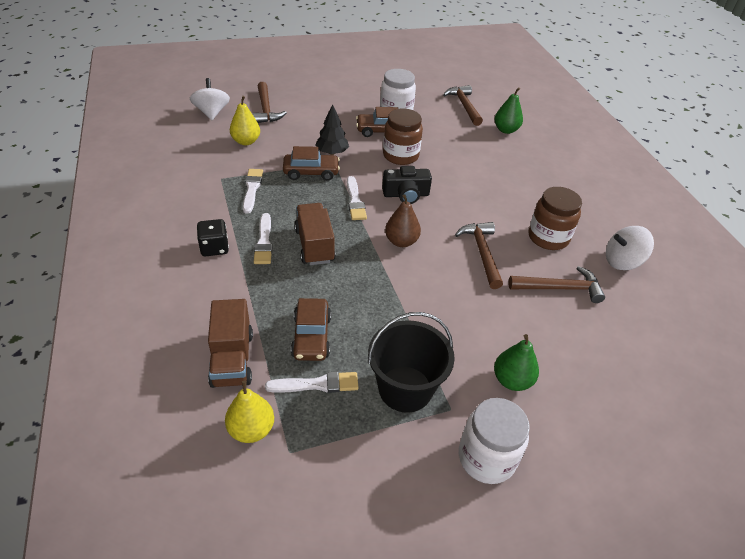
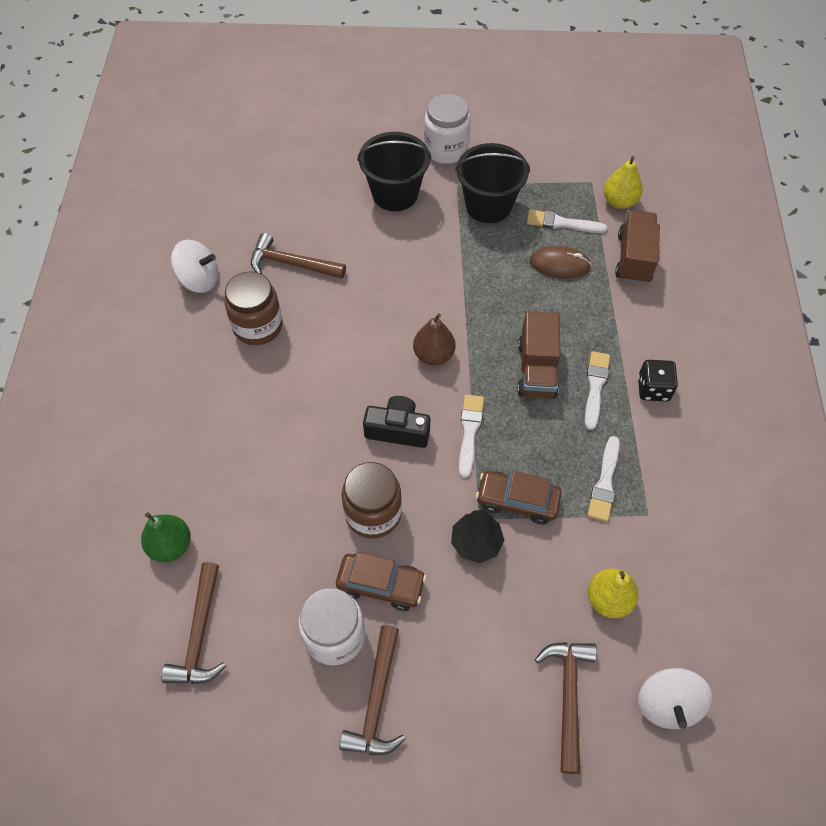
camera: 160 degrees left, 15 degrees up
brown car [291,298,331,361] -> brown mouse [529,246,591,279]
brown hammer [455,222,503,289] -> brown hammer moved to [339,625,405,755]
green pear [494,334,539,391] -> black bucket [357,132,431,211]

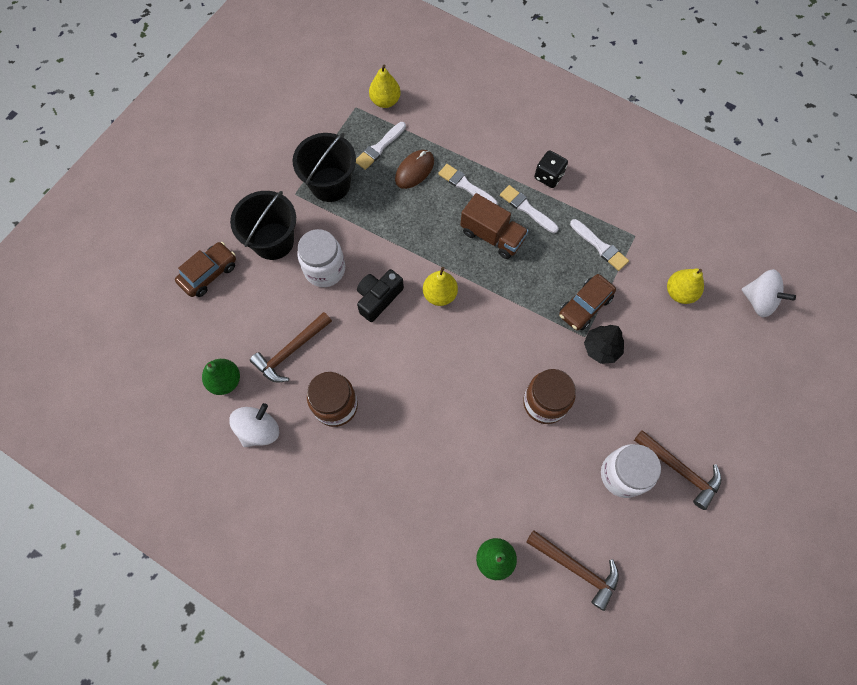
camera: 60 degrees left, 10 degrees up
brown car [336,552,426,611] -> brown car moved to [175,242,236,297]
black camera [363,396,430,448] -> black camera moved to [357,269,404,322]
brown pear [413,313,455,365] -> yellow pear [423,267,458,306]
white jar [424,94,470,164] -> white jar moved to [297,229,345,287]
white brush [459,394,484,478] -> white brush moved to [438,164,498,205]
brown hammer [535,642,597,774] -> none
brown truck [615,210,660,284] -> none
none -> green pear [202,359,240,395]

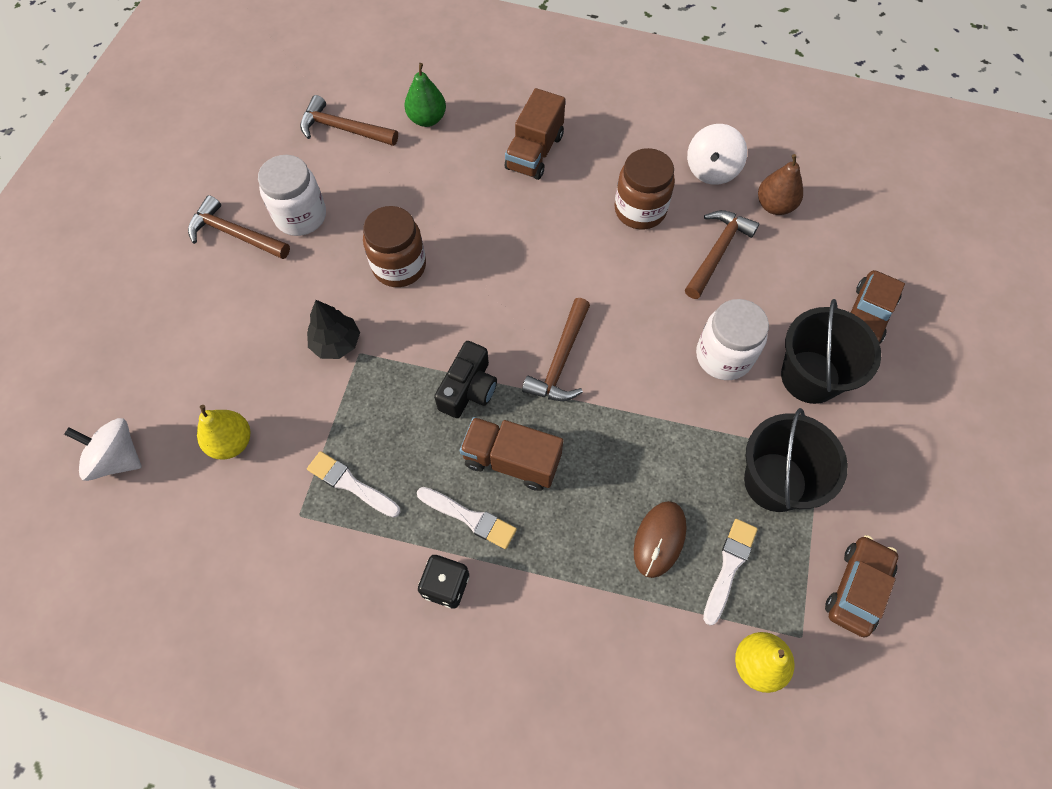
camera: 165 degrees right, 5 degrees down
green pear [202,359,240,395] -> brown pear [758,154,803,215]
black camera [357,269,404,322] -> black camera moved to [434,341,497,418]
yellow pear [423,267,458,306] -> brown hammer [522,298,590,401]
white brush [438,164,498,205] -> none
brown car [559,274,616,331] -> brown car moved to [825,535,898,638]
none -> brown truck [505,88,565,180]

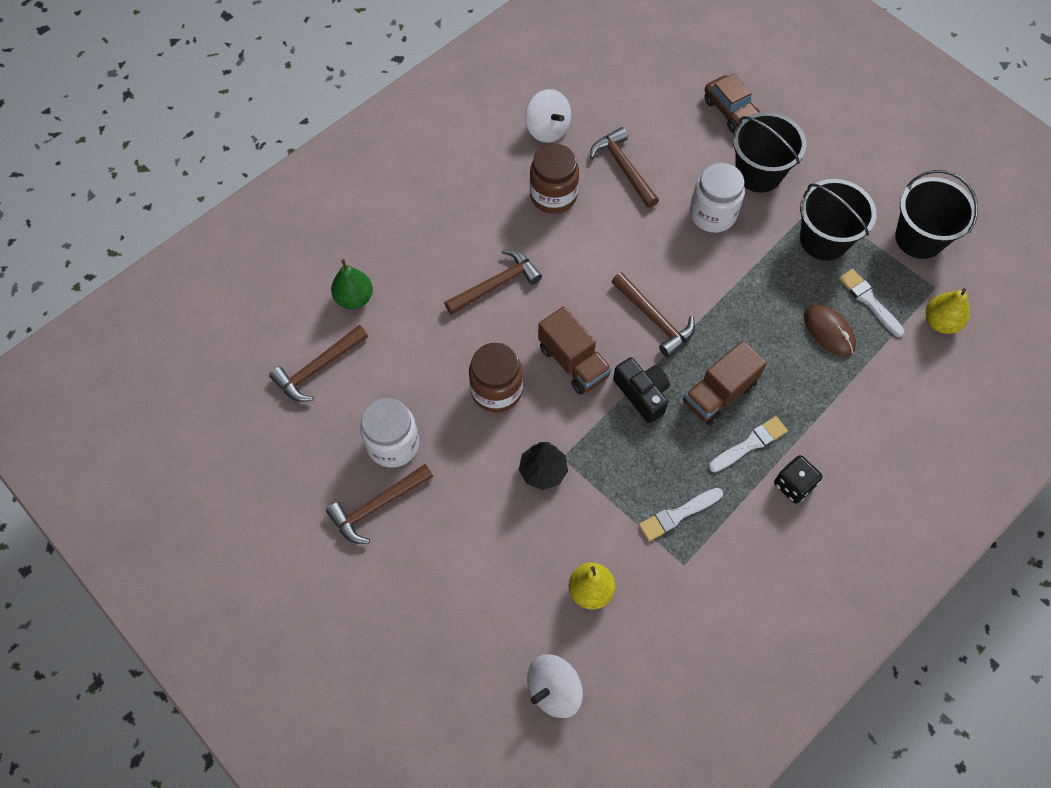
camera: 60 degrees left, 0 degrees up
brown truck [505,88,565,180] -> brown truck moved to [538,306,612,395]
brown pear [758,154,803,215] -> none
brown car [825,535,898,638] -> black bucket [895,170,978,259]
none -> brown hammer [444,249,542,315]

